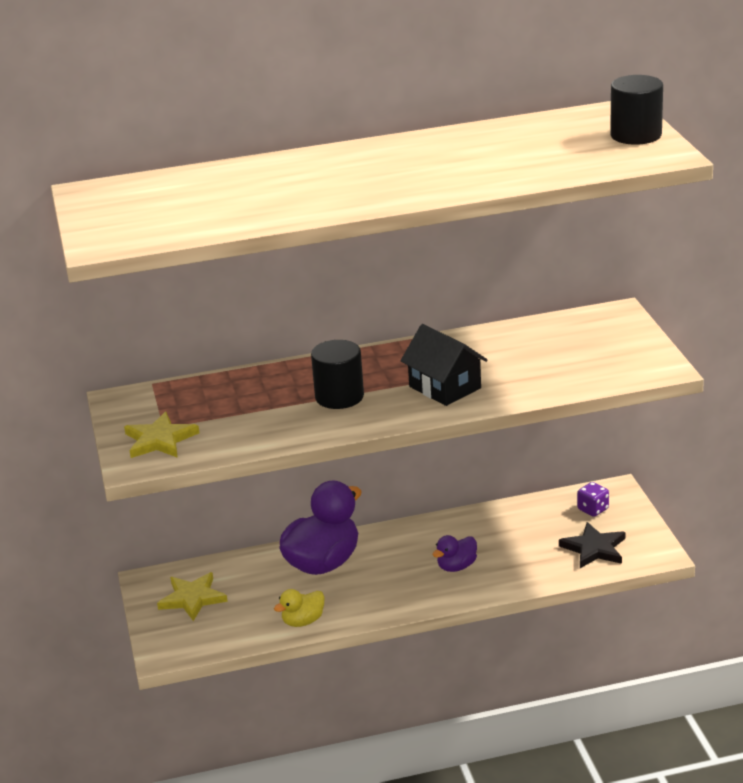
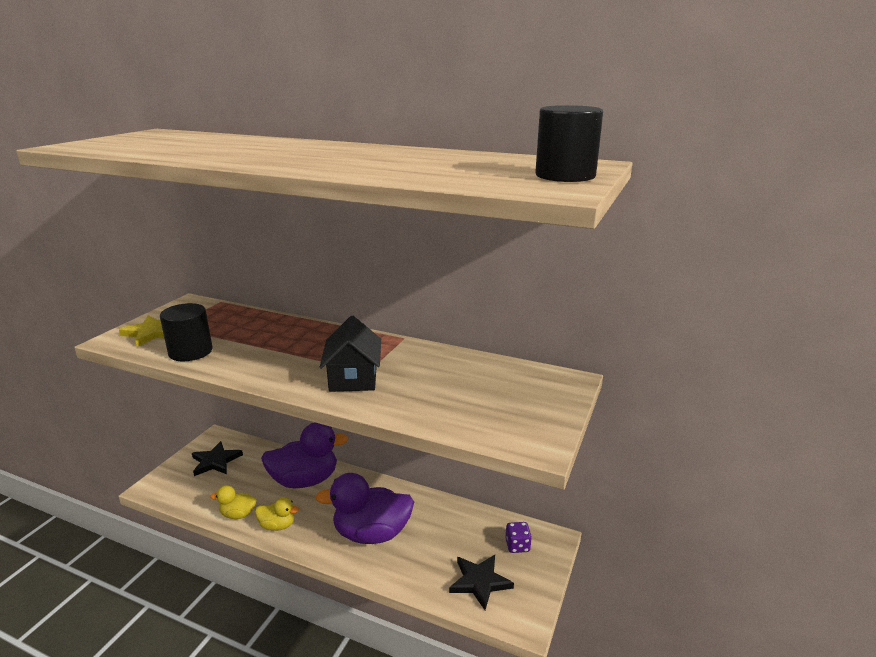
camera: 35 degrees right, 5 degrees down
yellow star [157,572,228,621] -> black star [192,441,243,476]
black cylinder [311,340,364,409] -> black cylinder moved to [160,303,213,362]
purple duck [432,535,477,572] -> purple duck [315,473,414,544], size x2.03
none -> yellow duck [255,497,299,531]

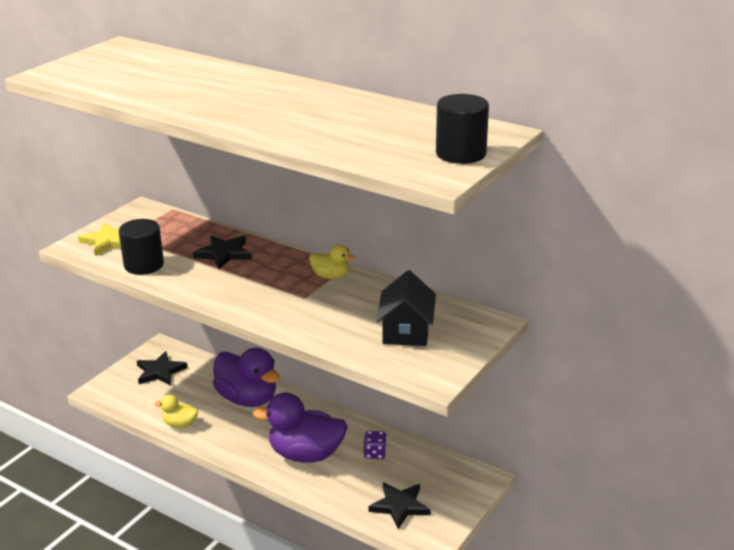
camera: 10 degrees right, 5 degrees up
yellow duck [255,497,299,531] -> yellow duck moved to [309,244,355,279]
purple duck [261,422,349,488] -> purple duck turned 45 degrees clockwise [213,348,280,407]
black house [320,316,381,392] -> black house moved to [376,270,436,346]
purple dice [506,522,532,553] -> purple dice moved to [364,431,387,459]
none -> black star [193,235,252,269]

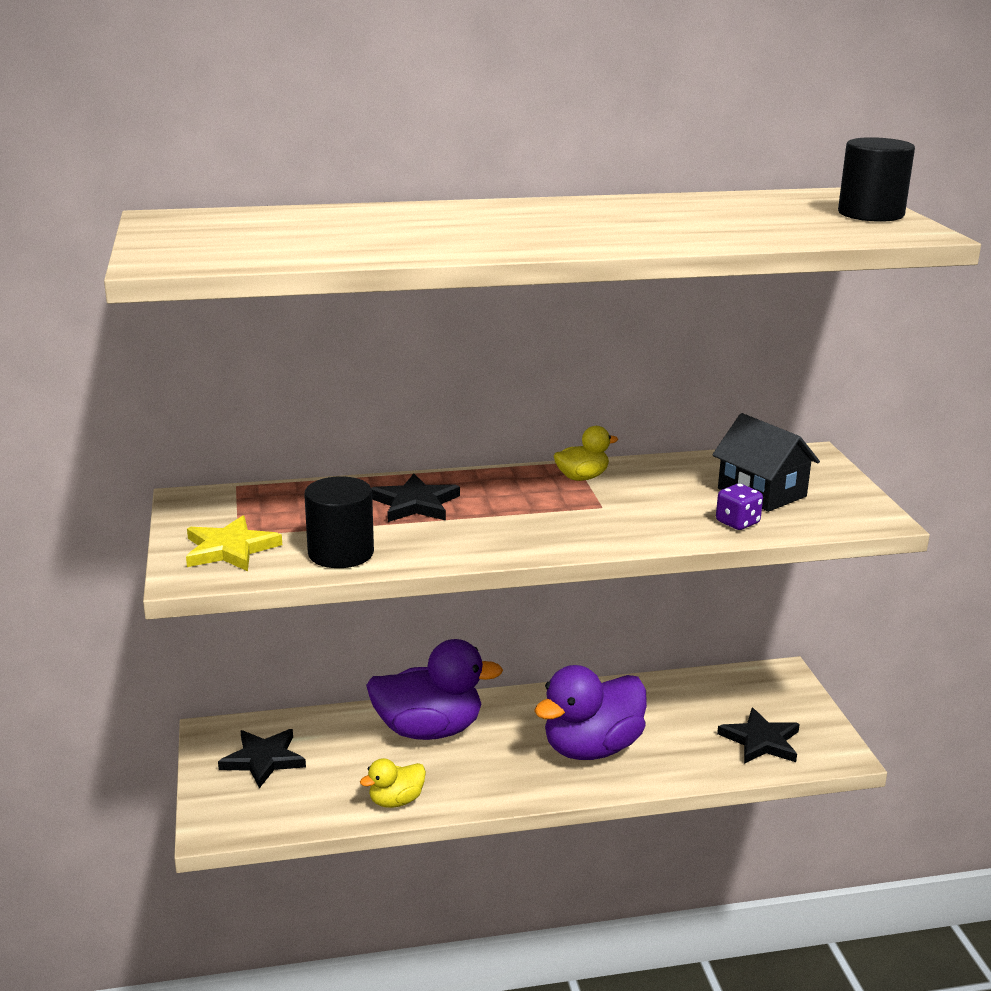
camera: 45 degrees left, 5 degrees down
purple dice [364,431,387,459] -> purple dice moved to [716,484,763,530]

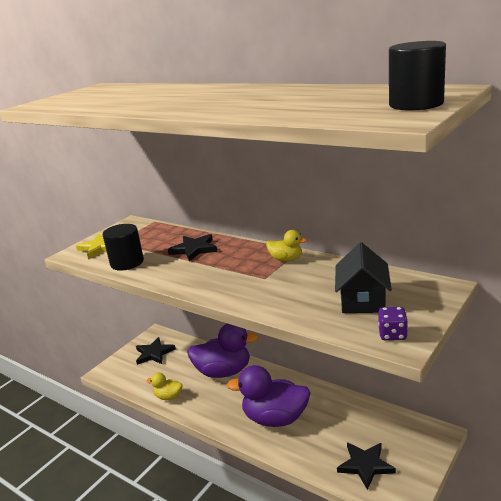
camera: 50 degrees right, 0 degrees up
purple duck [366,639,503,740] -> purple duck turned 45 degrees counterclockwise [187,324,259,378]
purple dice [716,484,763,530] -> purple dice moved to [378,307,408,341]

